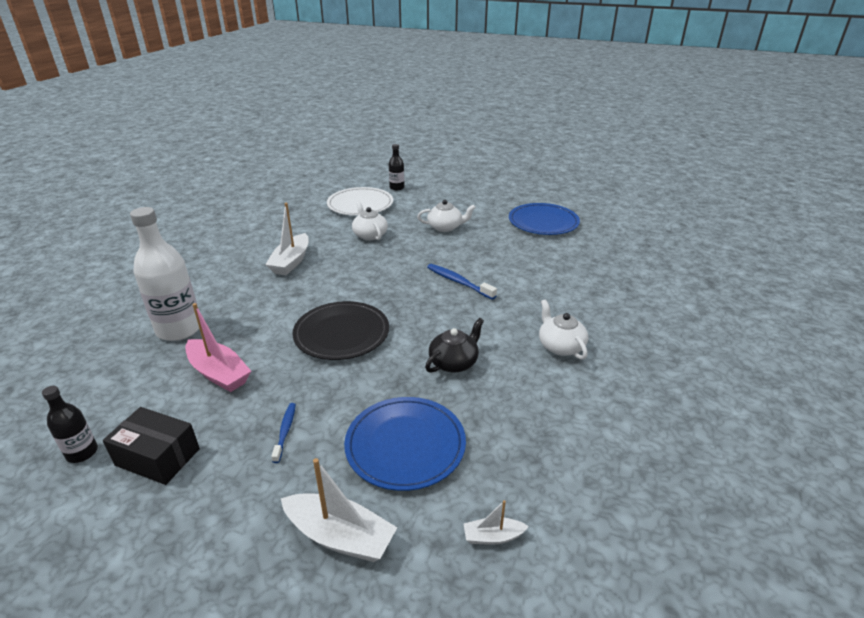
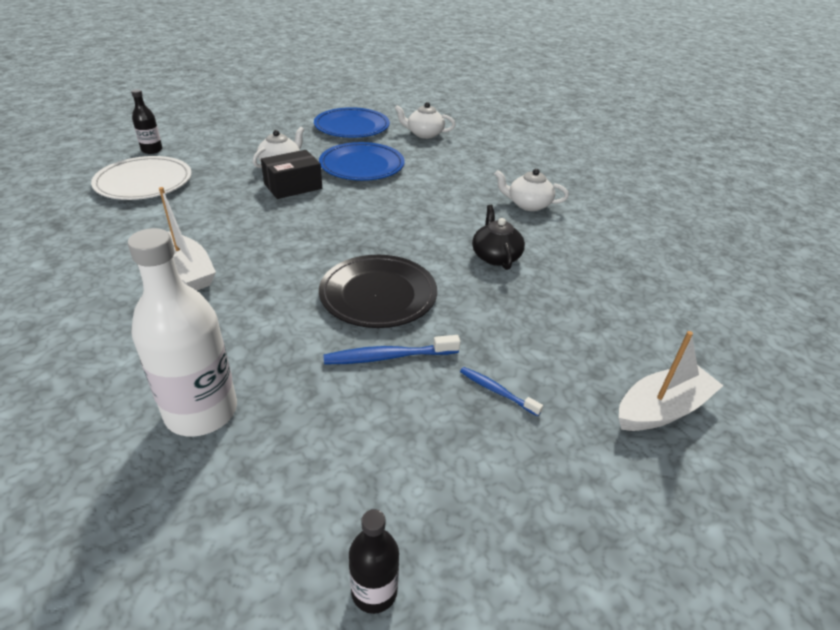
camera: 55 degrees left, 5 degrees up
black box [103,407,200,485] -> black box moved to [261,150,322,199]
pink boat [185,303,251,392] -> none
blue plate [344,397,466,491] -> blue plate moved to [319,142,405,181]
white teapot [352,202,388,240] -> white teapot moved to [394,102,456,139]
blue toothbrush [427,264,497,300] -> blue toothbrush moved to [324,335,460,364]
white boat [463,500,529,545] -> none

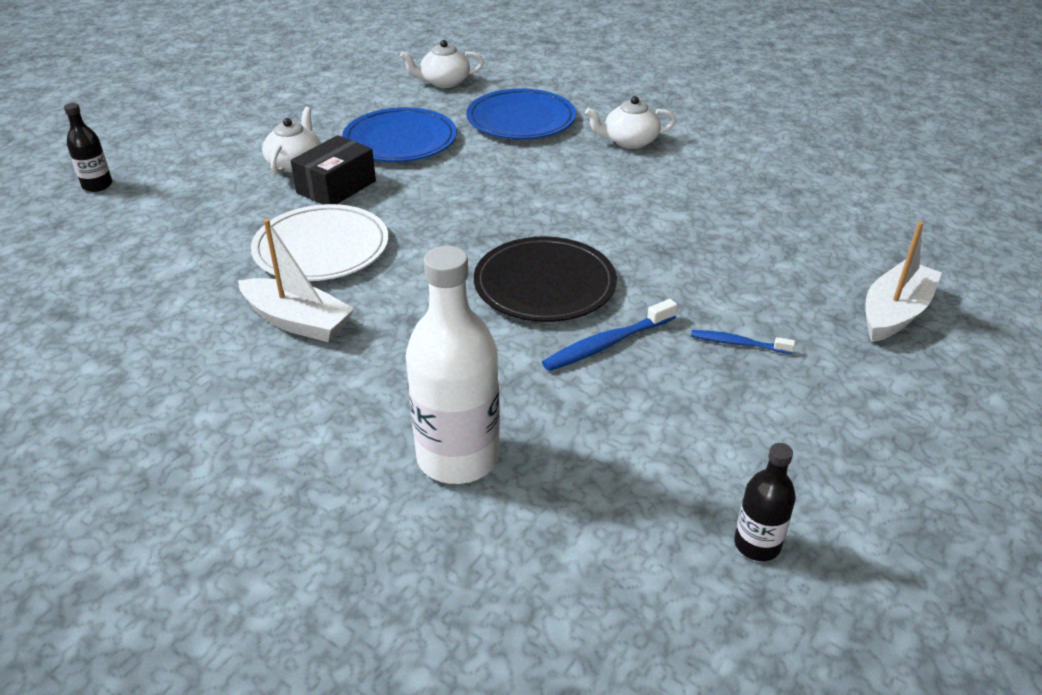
camera: 20 degrees left, 0 degrees up
white plate [91,156,192,200] -> white plate moved to [251,204,389,281]
blue plate [314,107,390,138] -> blue plate moved to [466,89,576,139]
black teapot [472,205,525,270] -> none

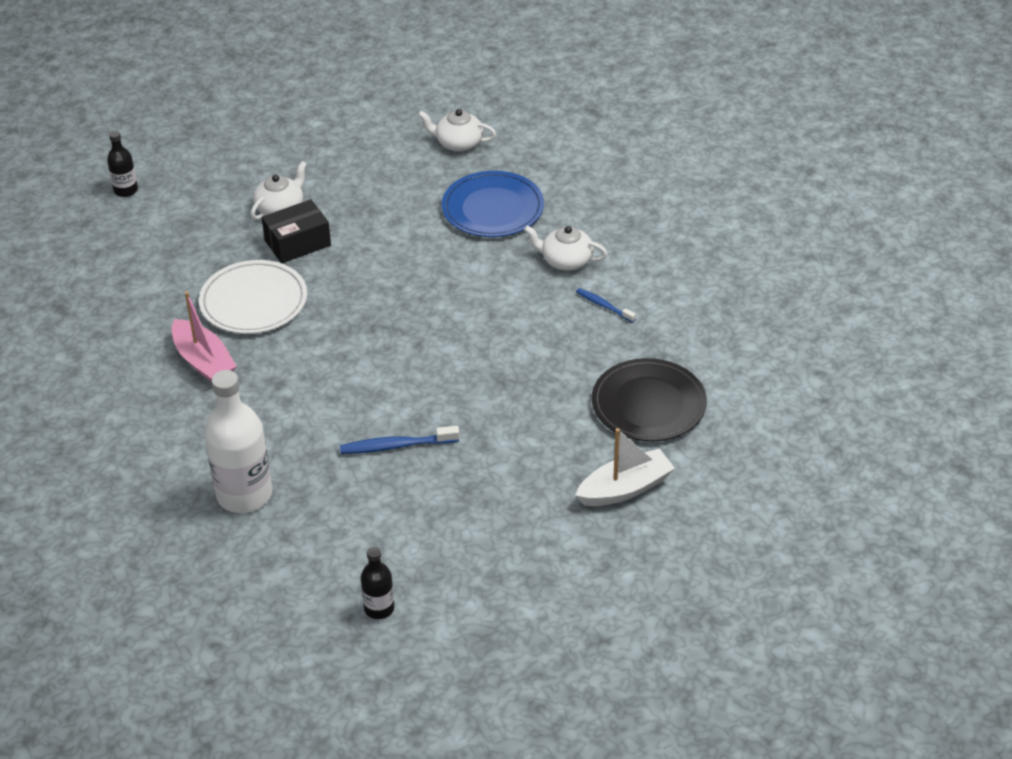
camera: 25 degrees right, 5 degrees up
white boat [238,219,355,342] -> pink boat [172,291,237,383]
blue plate [342,107,457,162] -> none
black plate [474,236,617,322] -> black plate moved to [592,358,707,441]
blue toothbrush [691,330,795,354] -> blue toothbrush moved to [576,288,636,322]

